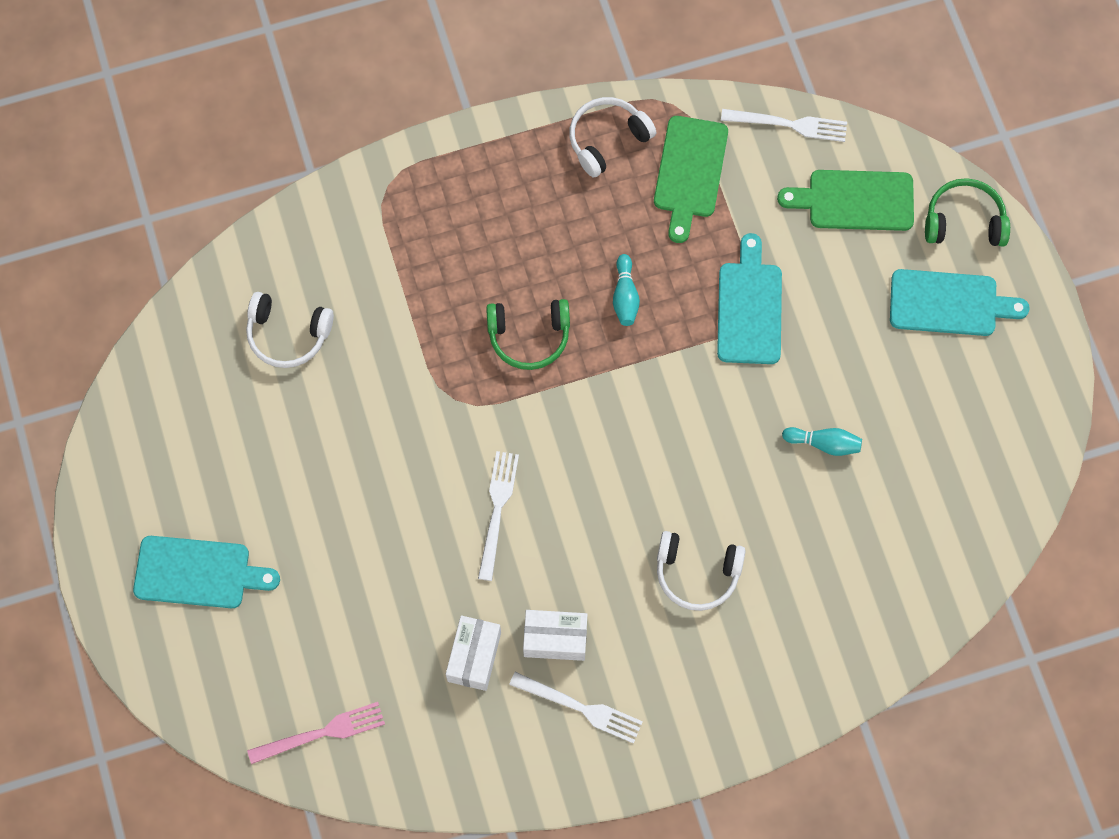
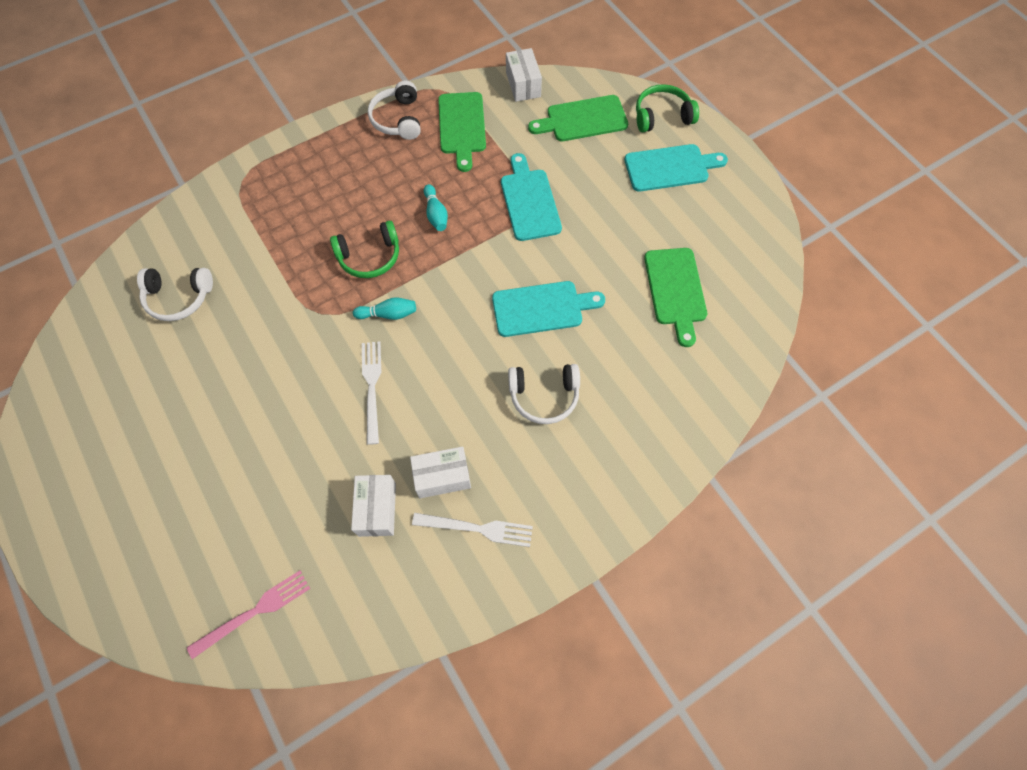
camera: 15 degrees left, 5 degrees down
turquoise cutting board [133,536,280,608] -> turquoise cutting board moved to [492,281,605,337]
white headphones [569,97,656,178] -> white headphones turned 45 degrees counterclockwise [368,81,421,140]
white fork [721,109,847,142] -> white box [506,48,542,102]
turquoise bowling pin [782,427,862,456] -> turquoise bowling pin moved to [353,297,416,320]
none -> green cutting board [644,248,707,347]

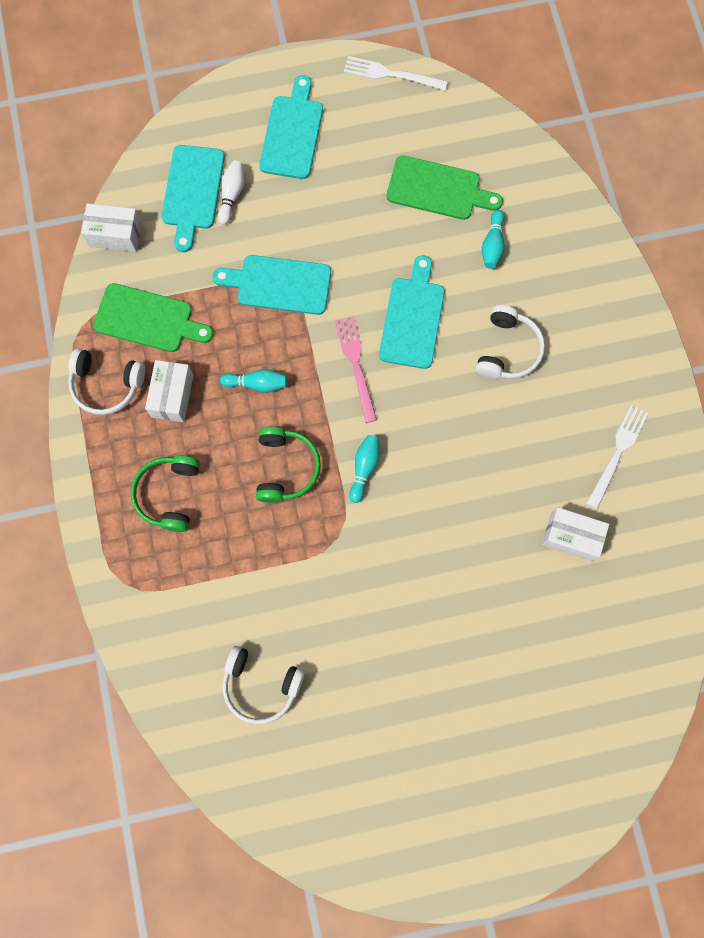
camera: 70 degrees left, 10 degrees up
white headphones [137,268,213,321] -> white headphones turned 90 degrees clockwise [222,646,305,724]
pink fork [187,570,310,659] -> pink fork moved to [335,316,377,423]
white fork [362,341,381,445] -> white fork moved to [344,56,448,90]
white box [410,447,471,498] -> white box moved to [145,360,193,422]
green cutting board [528,95,628,141] -> turquoise cutting board [162,145,225,252]
green headphones [636,84,699,132] -> green headphones moved to [131,455,200,532]
none -> white bowling pin [218,161,244,225]
none -> turquoise bowling pin [482,210,505,269]

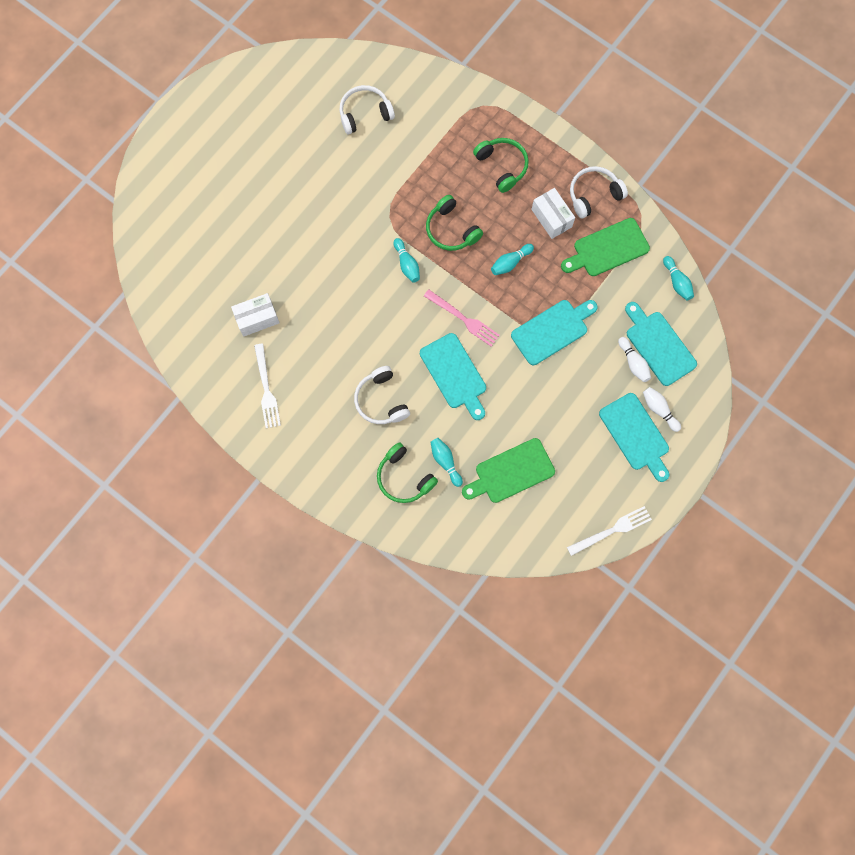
camera: 140 degrees right, 0 degrees up
white box [81,204,142,252] -> turquoise bowling pin [663,256,694,301]
none -> green headphones [377,442,438,503]
none -> white bowling pin [643,387,681,432]

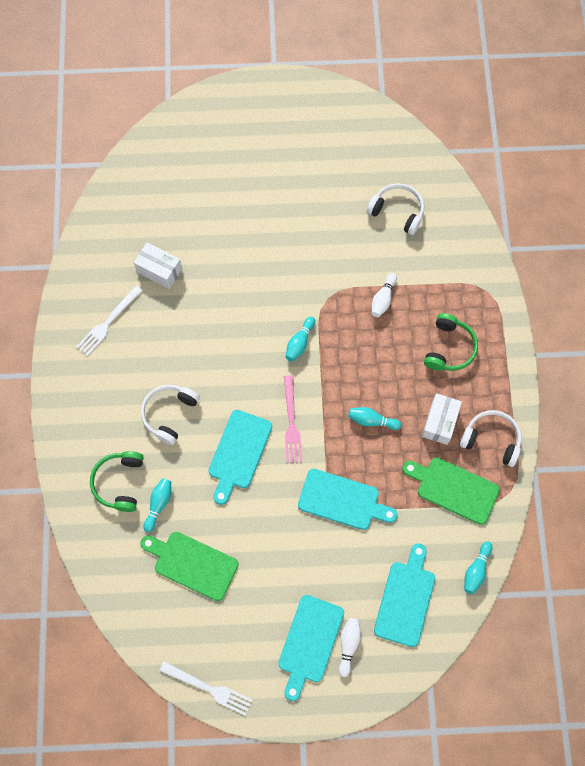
camera: 50 degrees right, 5 degrees down
green headphones [426,195,483,251] -> none
white bowling pin [618,337,651,382] -> white bowling pin moved to [372,273,397,317]

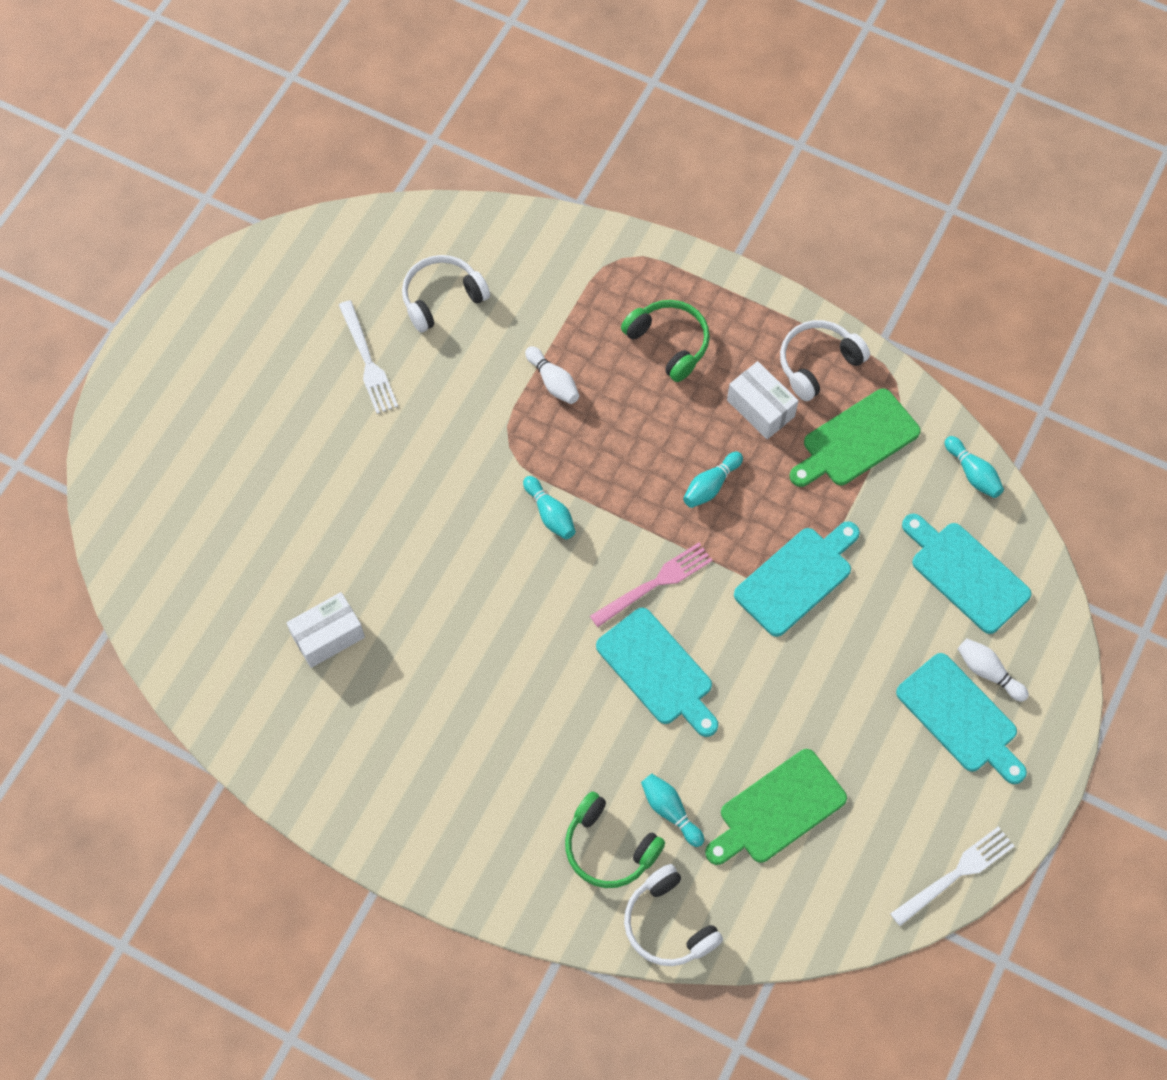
camera: 60 degrees left, 5 degrees down
white fork [76,286,143,356] -> white fork moved to [339,300,398,414]
white headphones [141,385,200,445] -> white headphones moved to [624,864,723,966]
pink fork [284,375,302,463] -> pink fork turned 60 degrees counterclockwise [590,543,713,627]

